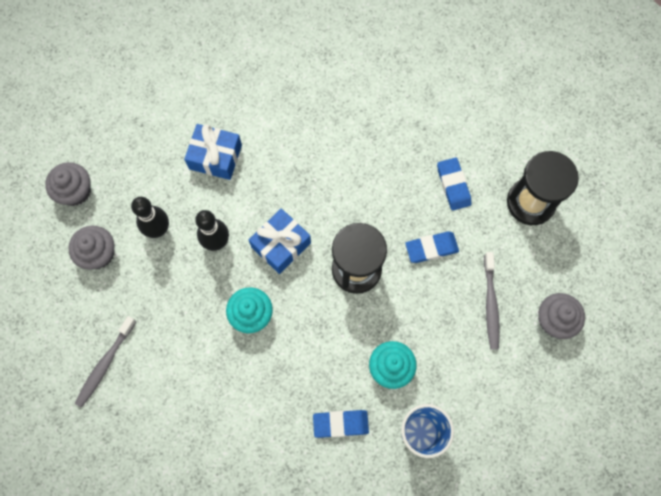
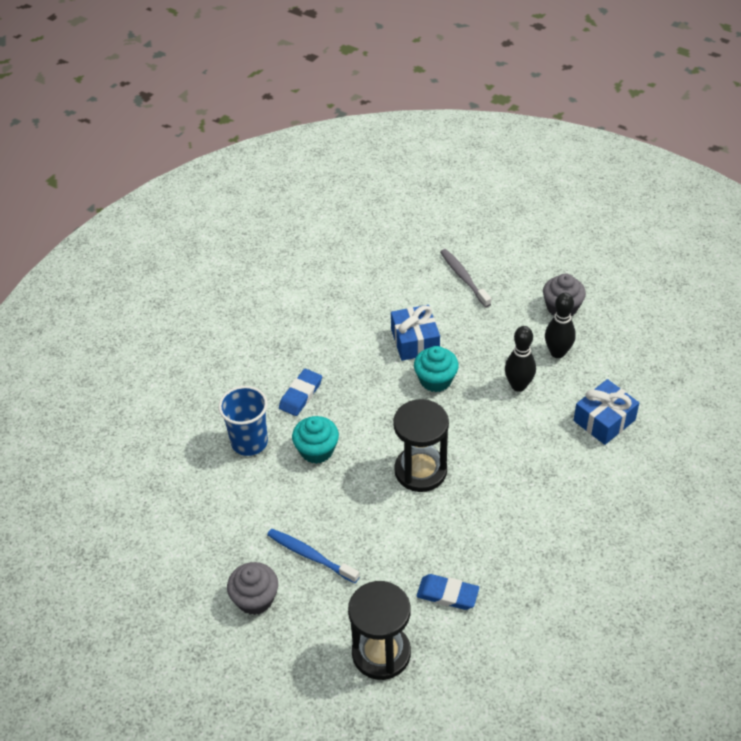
camera: 125 degrees right, 25 degrees down
grey cupcake [45,162,91,206] -> none
blue gift [249,209,311,274] -> blue gift moved to [391,305,440,361]
blue eraser [405,232,459,263] -> none
grey toothbrush [484,252,500,350] -> blue toothbrush [267,529,360,583]

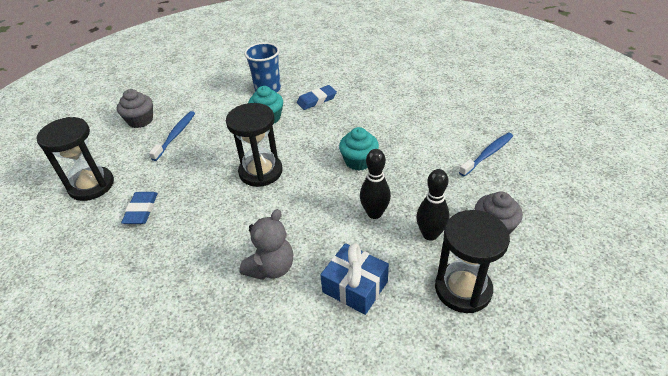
camera: 75 degrees right, 5 degrees down
blue eraser [279,369,322,416] -> blue eraser turned 45 degrees counterclockwise [297,85,337,110]
blue gift [391,305,440,361] -> none
grey toothbrush [440,249,491,307] -> blue toothbrush [459,133,513,176]
none -> grey teddy bear [239,209,293,280]
none -> black hourglass [435,210,510,313]

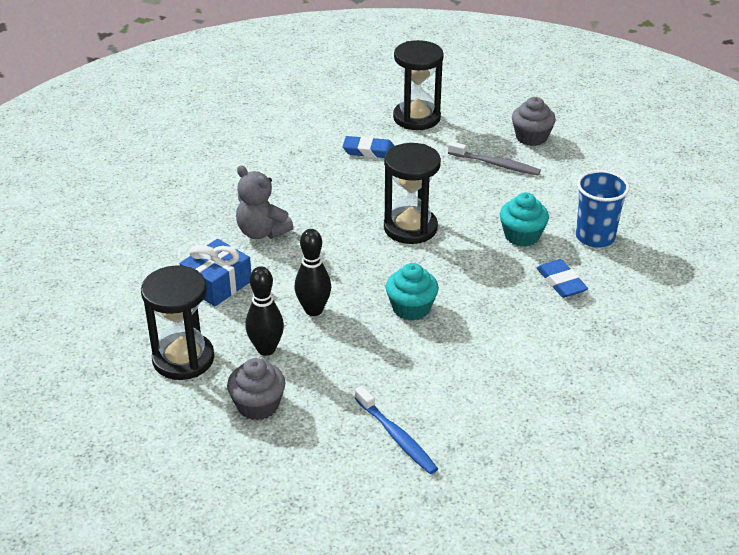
camera: 95 degrees right, 5 degrees down
blue toothbrush [149,111,195,161] -> grey toothbrush [448,141,541,175]

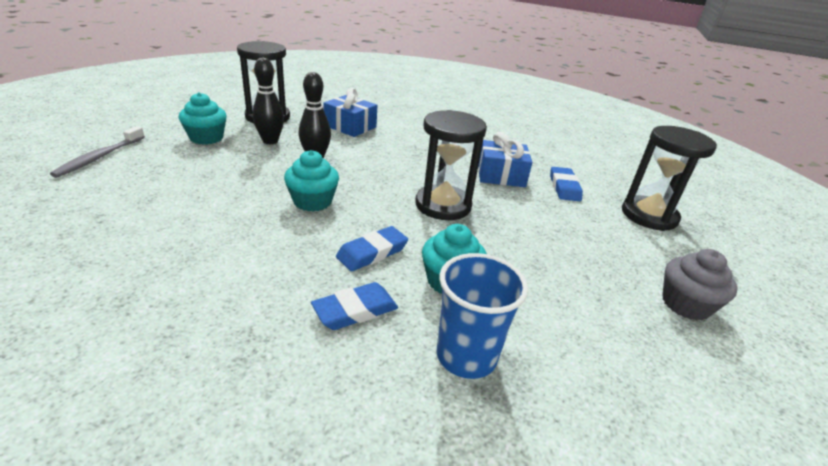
camera: 80 degrees right, 5 degrees down
grey cupcake [227,358,285,420] -> turquoise cupcake [179,92,227,145]
grey teddy bear [236,165,294,239] -> none
blue toothbrush [355,386,438,474] -> none
grey toothbrush [448,141,541,175] -> grey toothbrush moved to [50,126,145,178]
none -> blue eraser [336,226,408,272]
none -> blue gift [478,132,532,187]

